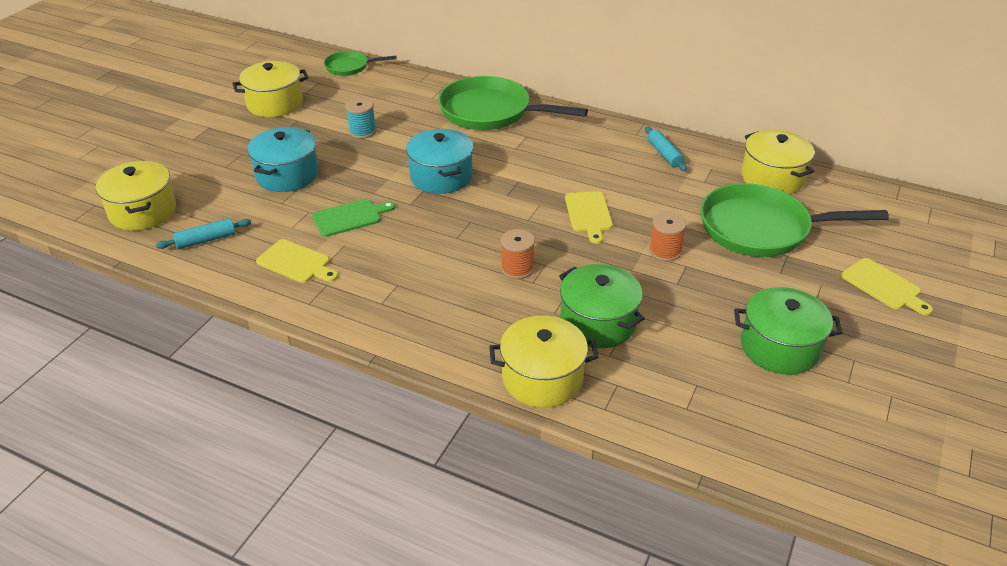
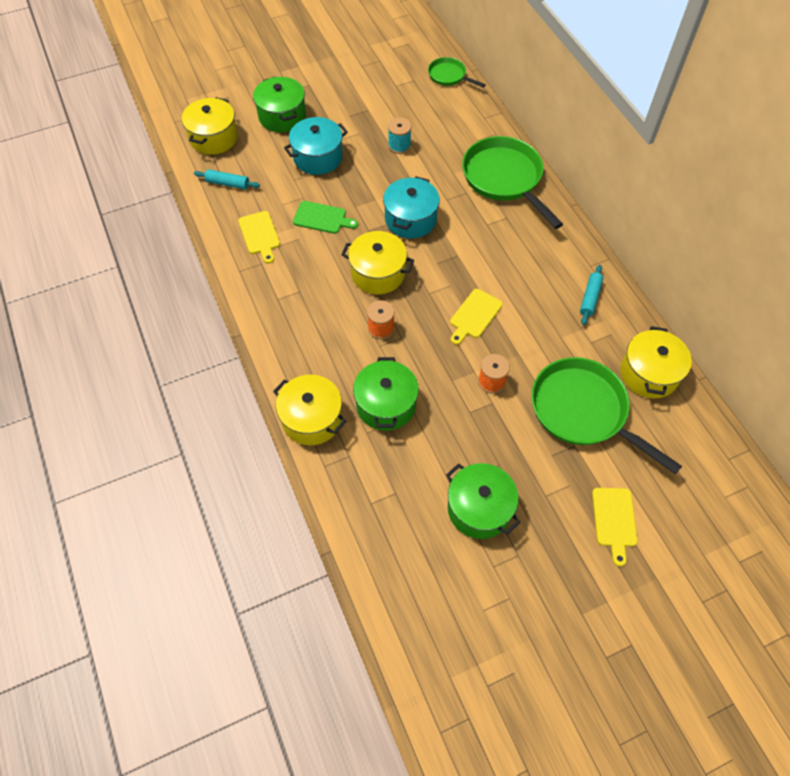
camera: 40 degrees right, 20 degrees up
yellow pot [232,61,308,117] -> yellow pot moved to [341,231,414,294]
none -> green pot [253,77,306,132]

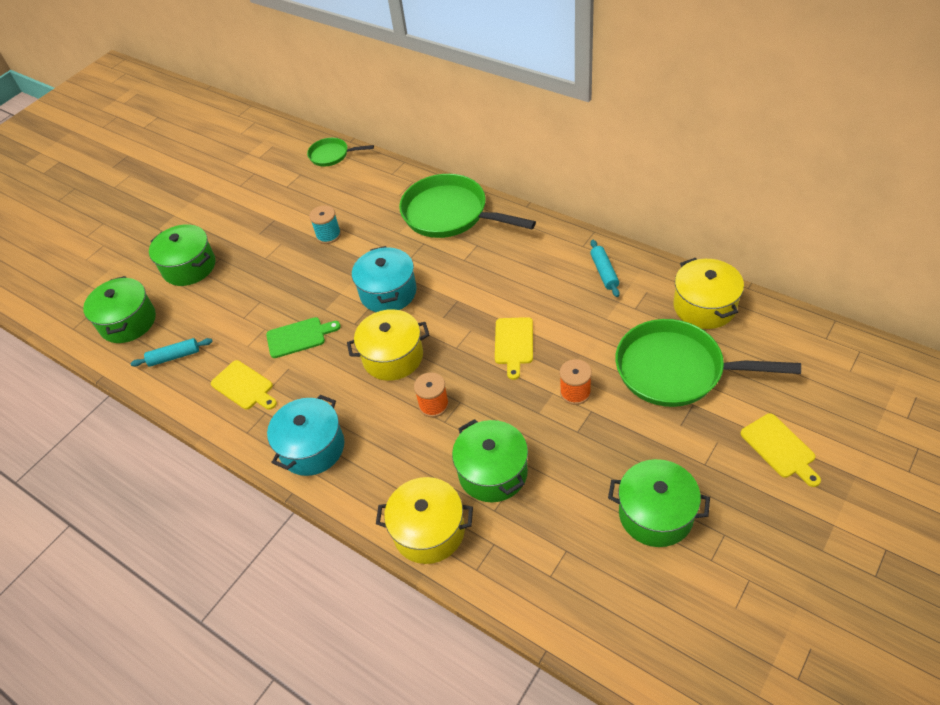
camera: 25 degrees left, 10 degrees down
yellow pot [182,97,238,155] -> green pot [83,276,156,343]
turquoise pot [284,117,348,175] -> turquoise pot moved to [267,395,344,476]

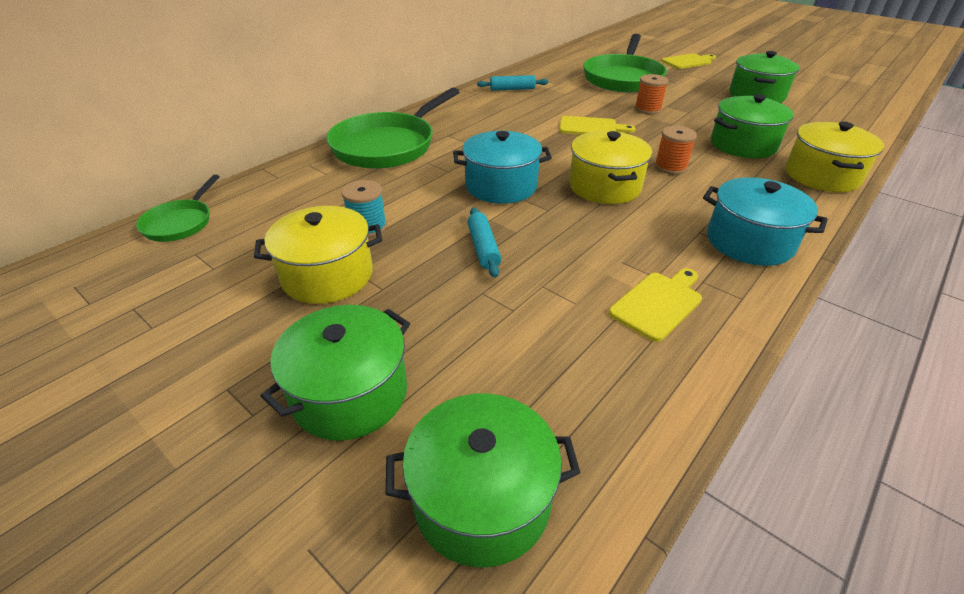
camera: 90 degrees left, 10 degrees down
turquoise rolling pin [130,338,213,367] -> turquoise rolling pin moved to [467,207,501,278]
green cutting board [266,317,341,358] -> none
yellow pot [674,258,744,329] -> yellow pot moved to [254,206,382,304]

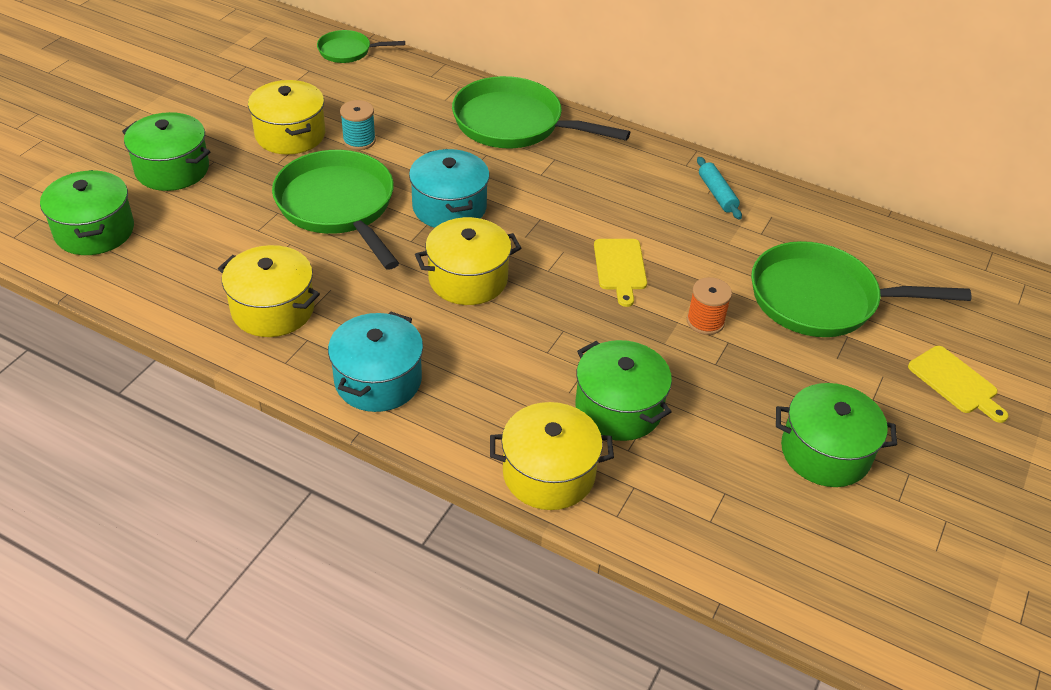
camera: 75 degrees right, 5 degrees up
turquoise rolling pin [467,207,501,278] -> green pan [272,150,399,270]
yellow cutting board [609,268,702,342] -> yellow pot [218,245,320,337]
orange spool [654,126,697,175] -> none

